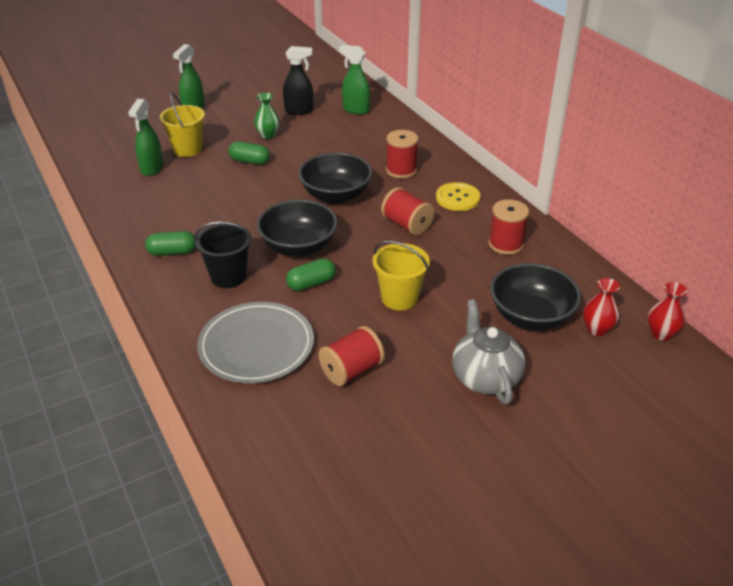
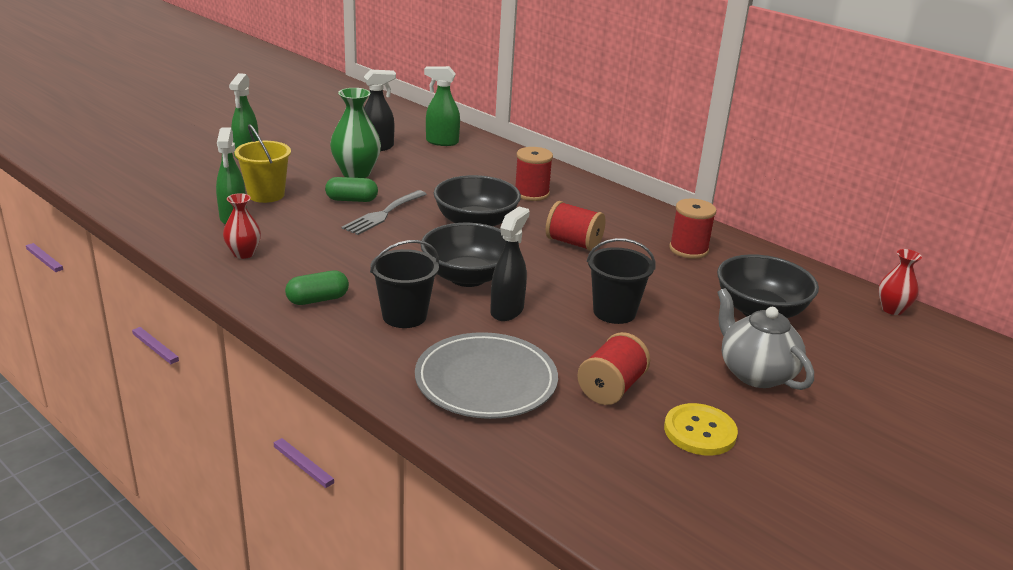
camera: 20 degrees left, 10 degrees down
green vase [254,93,280,139] -> green vase [330,88,381,178], size x1.63
green capsule [286,258,336,291] -> black spray bottle [490,207,530,321]
yellow bucket [373,241,430,310] -> black bucket [587,238,656,324]
yellow button [436,182,480,211] -> yellow button moved to [664,403,738,456]
red vase [583,278,620,336] -> red vase moved to [223,193,261,259]
none -> grey fork [341,190,427,235]

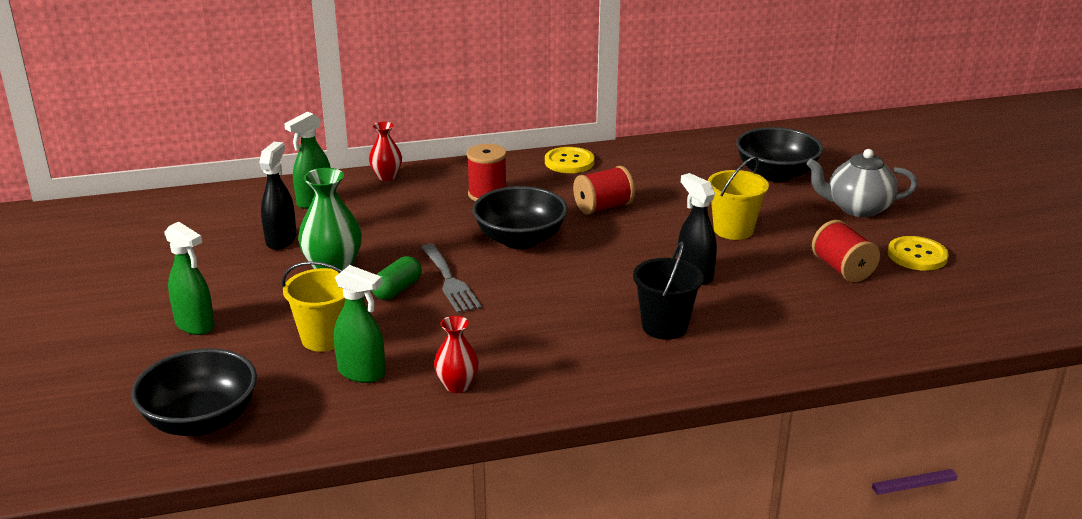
camera: 55 degrees left, 0 degrees up
green capsule [285,271,349,305] -> none
grey plate [415,332,558,419] -> none
black bowl [421,223,506,287] -> black bowl moved to [131,348,257,436]
black bucket [587,238,656,324] -> yellow bucket [708,156,769,240]
red spool [669,198,716,259] -> none
red vase [878,249,922,315] -> red vase moved to [369,122,402,181]
none -> yellow button [545,147,595,173]

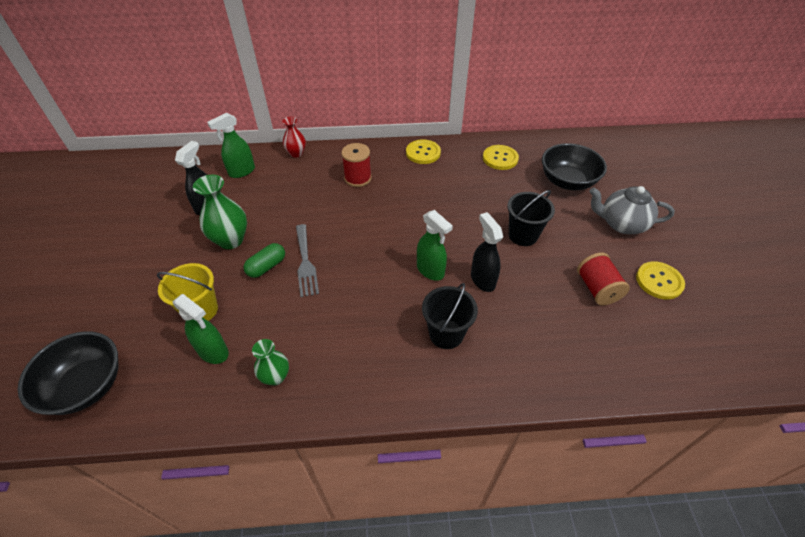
camera: 10 degrees right, 20 degrees up
green spray bottle [164,222,215,335] -> green spray bottle moved to [417,210,453,281]
red vase [434,316,479,393] -> green vase [252,339,289,385]
black bowl [472,186,568,249] -> none
red spool [573,166,635,215] -> none
yellow bucket [708,156,769,240] -> black bucket [507,190,555,246]
none -> yellow button [483,145,519,170]

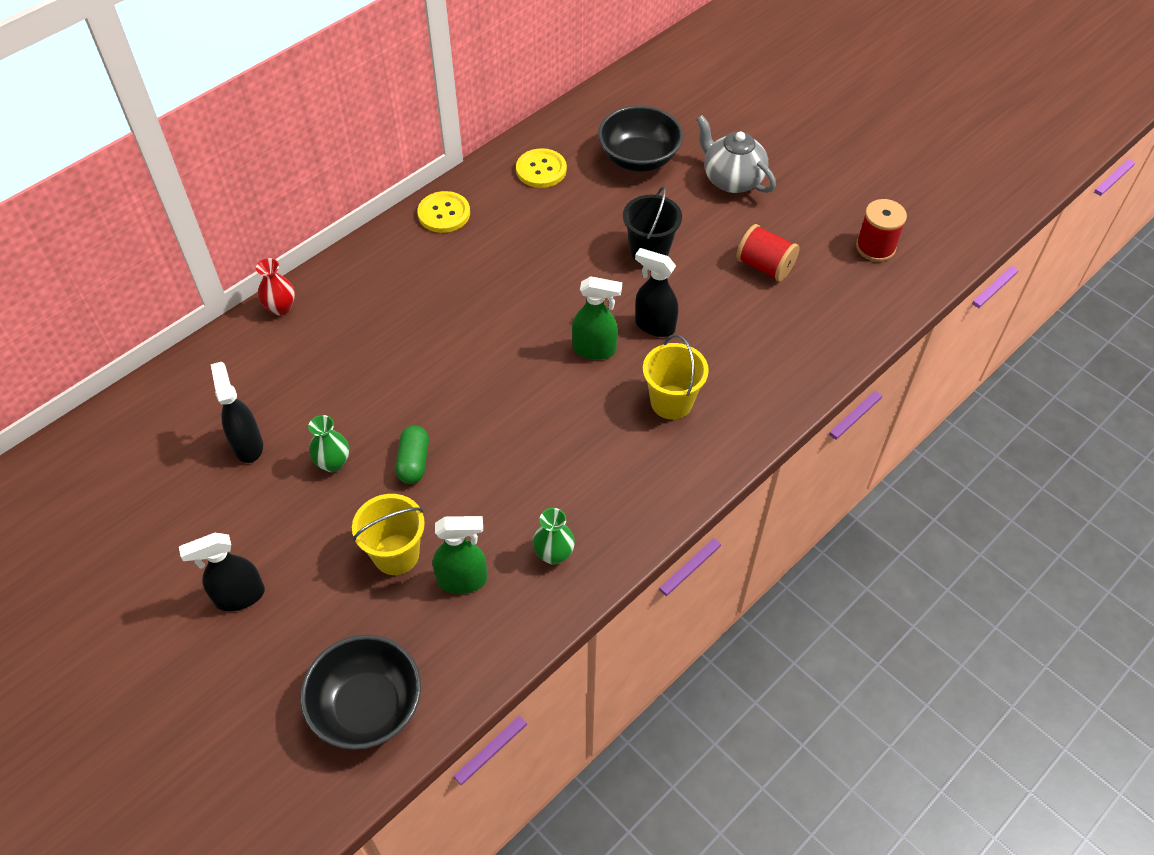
camera: 40 degrees left, 5 degrees up
green vase [193,175,247,249] -> green vase [308,415,349,472], size x0.61
green spray bottle [207,113,255,178] -> none
grey fork [296,224,319,297] -> none
red spool [341,143,372,187] -> red spool moved to [856,199,907,262]
black bucket [422,283,478,349] -> yellow bucket [643,334,709,420]
grey teapot [589,186,675,234] -> grey teapot turned 75 degrees clockwise [696,115,776,193]
yellow button [636,261,685,299] -> none
none -> black spray bottle [179,533,265,611]

